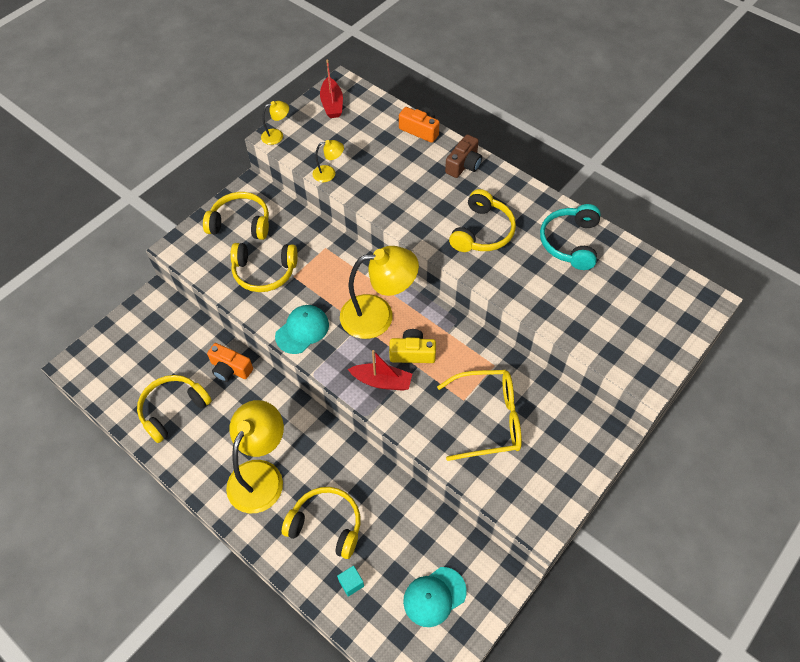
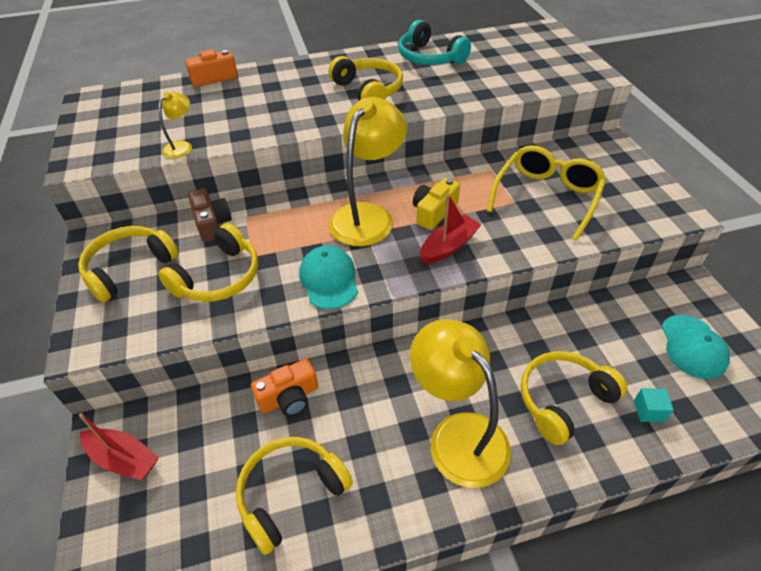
camera: 55 degrees left, 10 degrees down
yellow headphones [137,375,212,443] -> yellow headphones turned 60 degrees clockwise [236,437,353,555]
yellow lamp [261,101,289,145] -> none
red boat [320,59,343,118] -> red boat moved to [79,413,159,481]
brown camera [445,134,482,178] -> brown camera moved to [188,188,232,243]

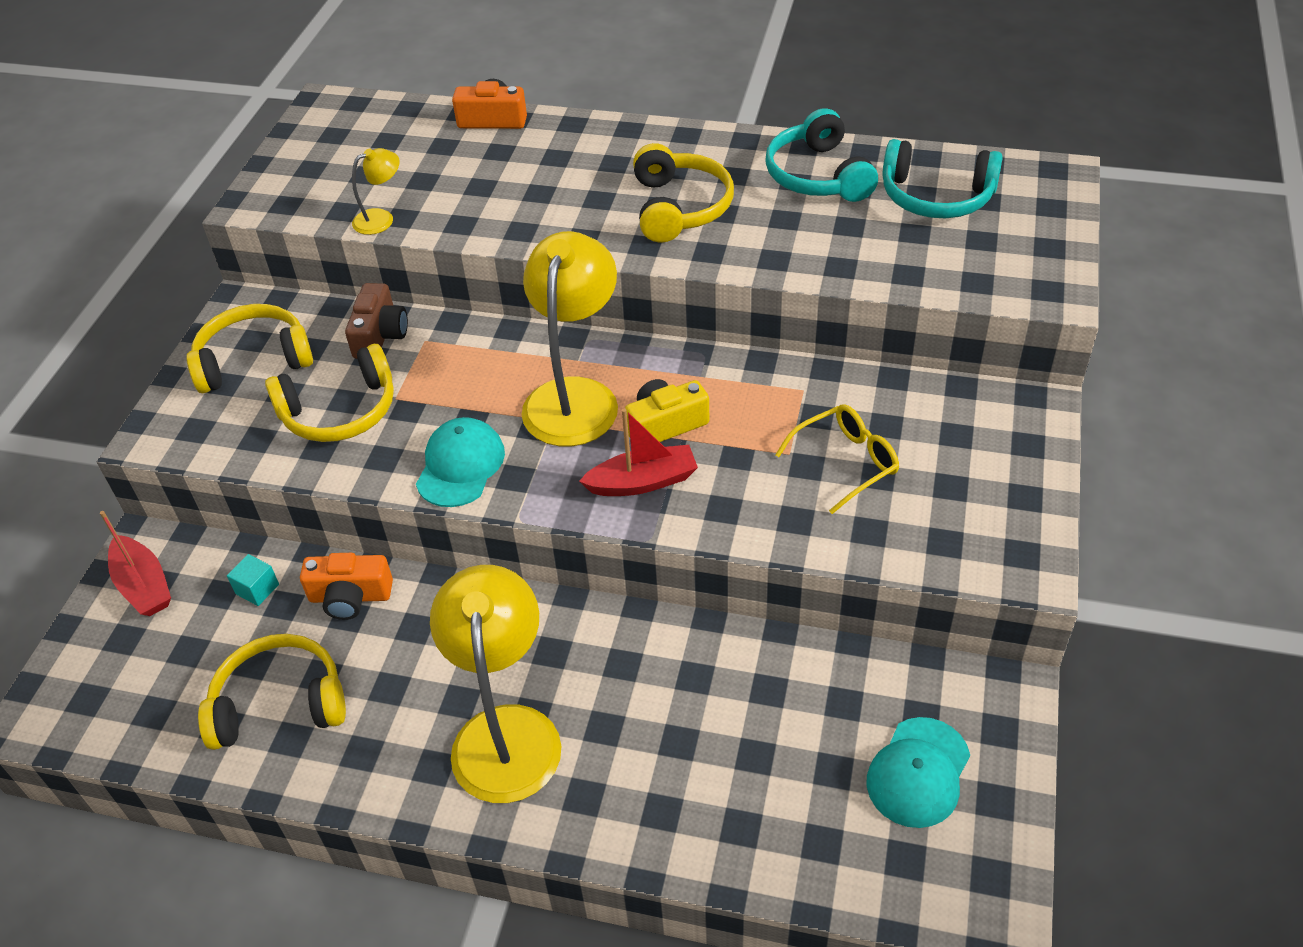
camera: 30 degrees right, 0 degrees up
yellow lamp [329,97,407,247] -> yellow lamp turned 45 degrees counterclockwise [522,231,618,446]
yellow glasses [487,145,606,240] -> yellow glasses [775,404,899,514], size x0.65
yellow headphones [521,351,627,445] -> none
turquoise cube [634,388,674,422] -> turquoise cube moved to [227,554,279,606]
none -> turquoise headphones [882,139,1003,218]

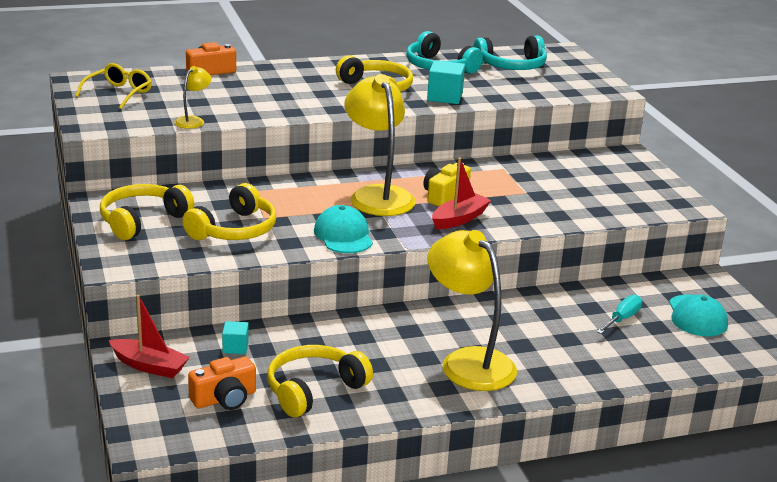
camera: 35 degrees left, 20 degrees down
orange camera [300,553,393,620] -> orange camera moved to [188,357,256,410]
brown camera [345,283,408,359] -> none
yellow glasses [775,404,899,514] -> yellow glasses moved to [75,63,152,109]
none -> turquoise cube [427,60,465,104]
none -> turquoise screwdriver [597,295,642,334]

